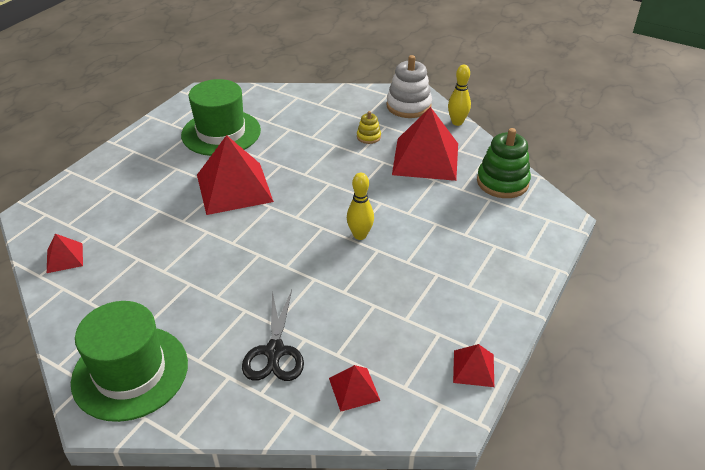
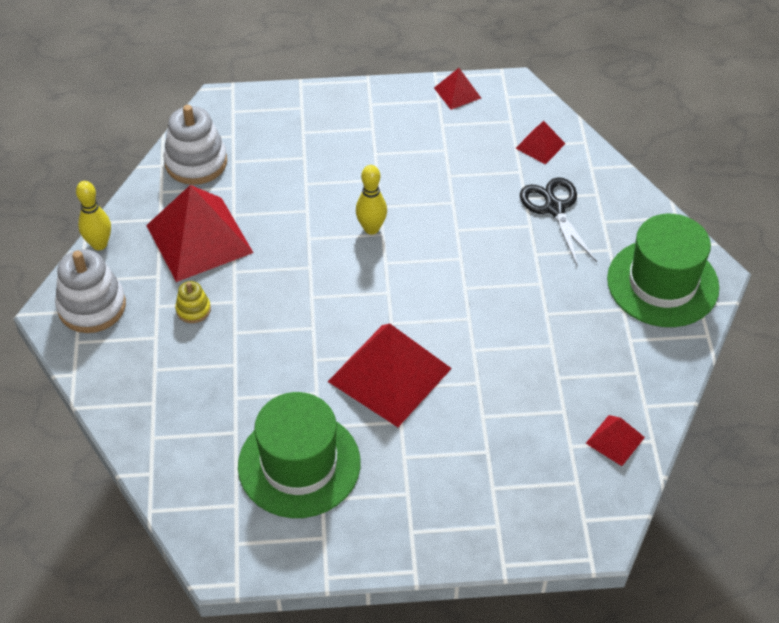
camera: 125 degrees left, 10 degrees up
black scissors [242,290,304,381] -> black scissors turned 75 degrees counterclockwise [520,177,597,267]
green stacking toy [477,128,531,198] -> white stacking toy [163,105,227,185]

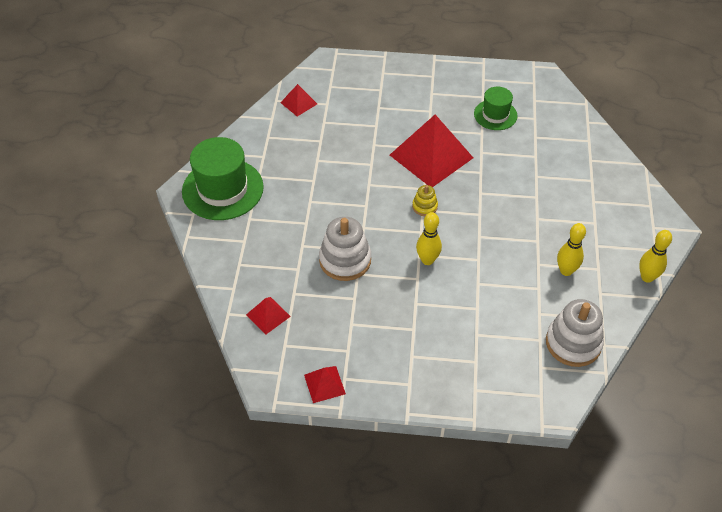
camera: 170 degrees left, 0 degrees up
white stacking toy [55,249,126,333] -> white stacking toy moved to [319,217,371,281]
red pyramid [146,185,253,282] -> yellow bowling pin [557,223,586,276]
yellow stacking toy [175,281,211,323] -> yellow stacking toy moved to [412,185,438,216]
green hat [238,392,361,518] -> green hat [474,87,518,130], size x0.57
black scissors [520,177,597,267] -> none

